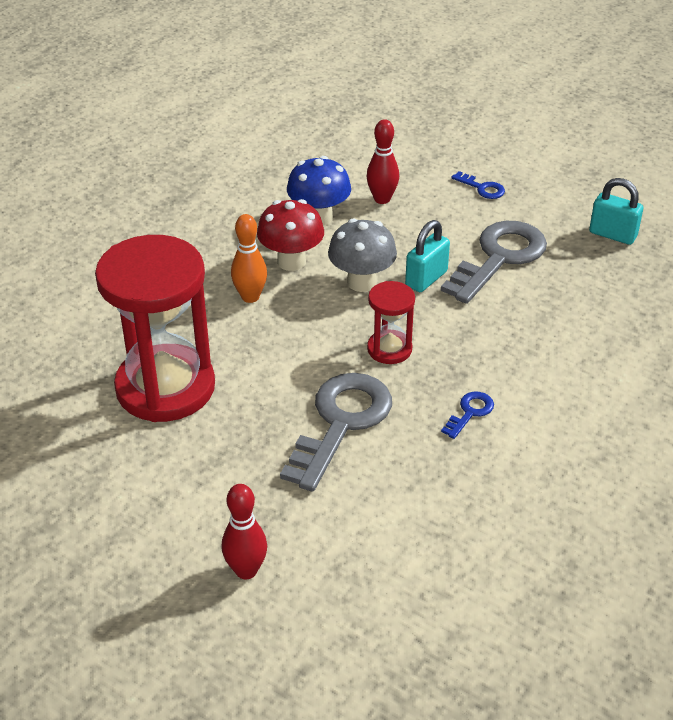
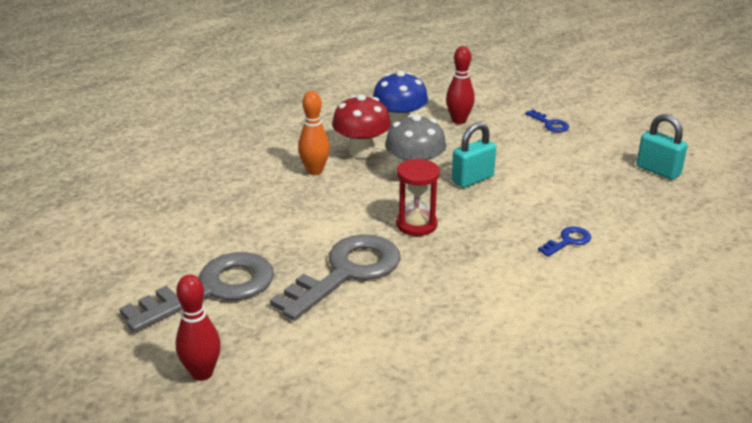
camera: 15 degrees right, 10 degrees down
red hourglass [95,235,215,422] -> none
grey key [441,221,547,304] -> grey key moved to [119,252,274,333]
blue key [441,392,494,439] -> blue key moved to [538,227,591,257]

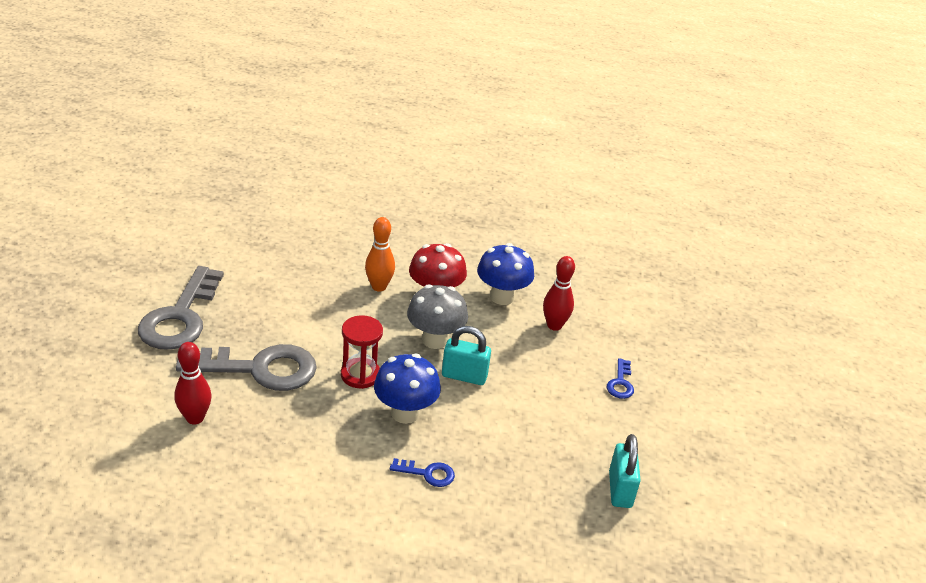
camera: 45 degrees right, 5 degrees up
grey key [119,252,274,333] -> grey key turned 90 degrees clockwise [138,266,224,350]
red bowling pin [176,274,221,381] -> red bowling pin moved to [175,342,211,424]
none -> blue mushroom [374,354,441,424]

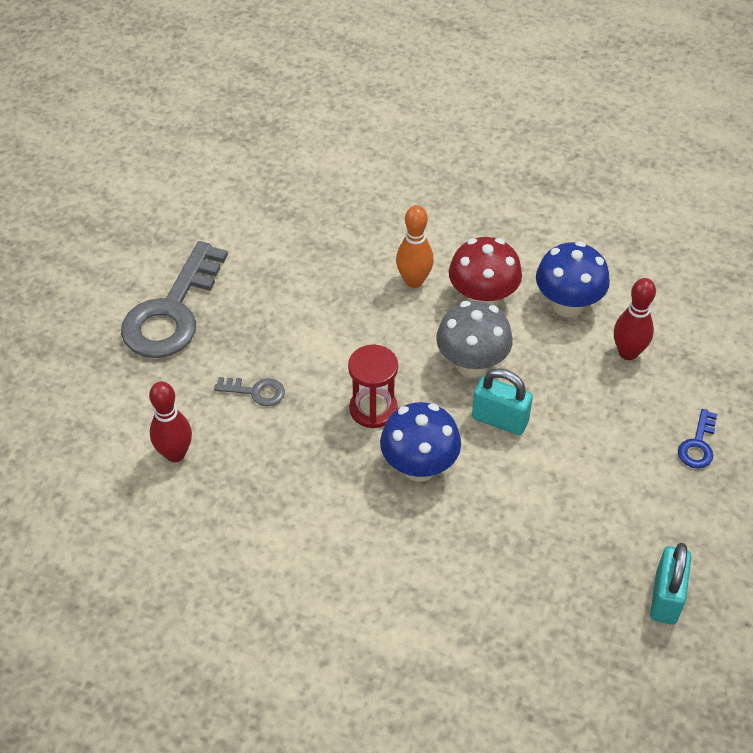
camera: 15 degrees right, 15 degrees up
grey key [176,344,317,391] -> grey key [214,377,285,406], size x0.44
blue key [390,458,455,487] -> none

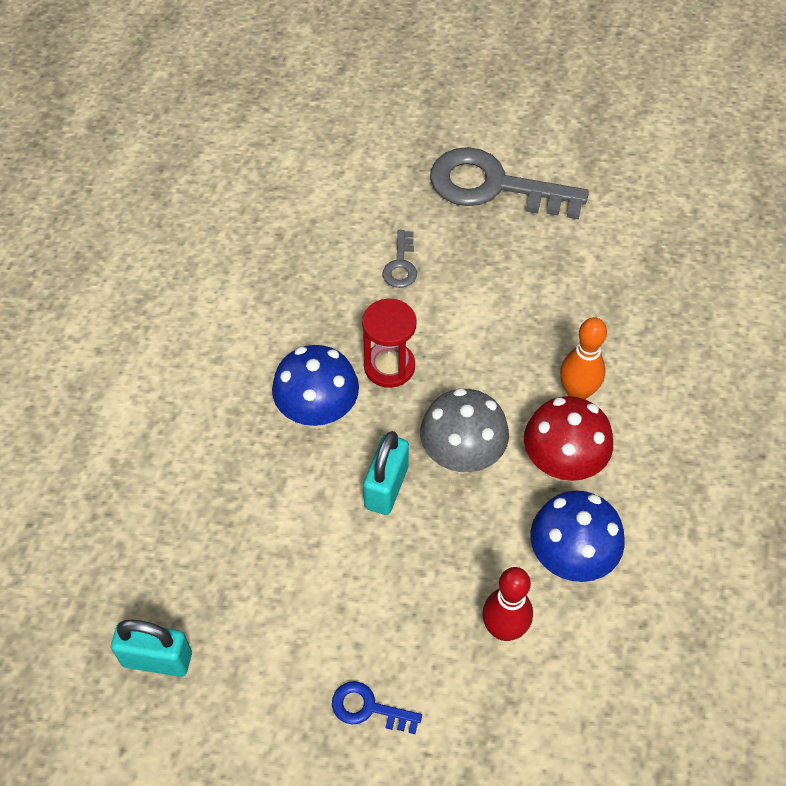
camera: 85 degrees right, 5 degrees up
red bowling pin [149,381,192,462] -> none

